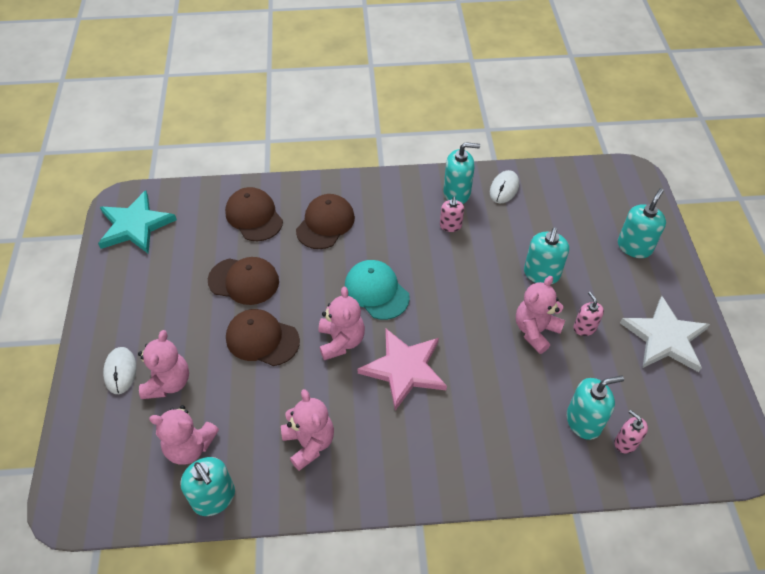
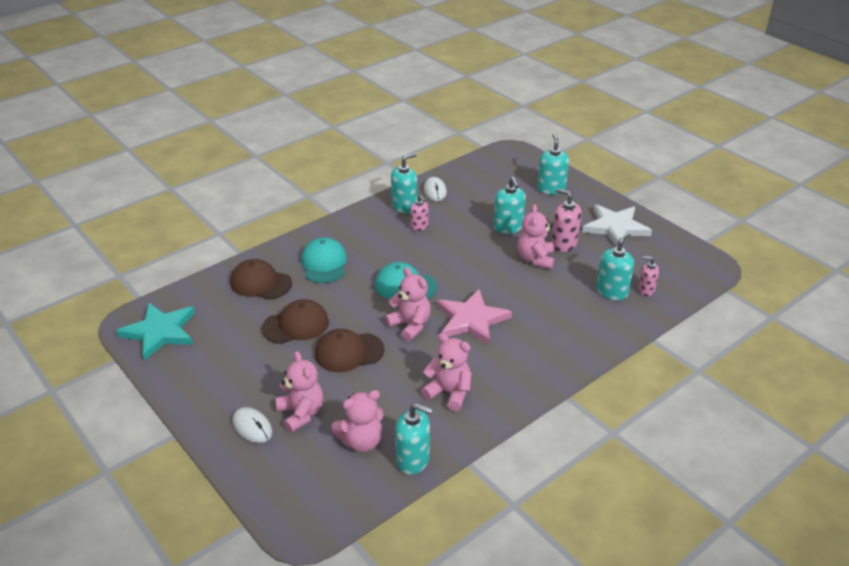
camera: 35 degrees left, 15 degrees down
brown cap [296,194,355,249] -> turquoise cap [301,237,347,283]
pink soap dispenser [573,292,604,336] -> pink soap dispenser [551,189,582,252], size x1.58

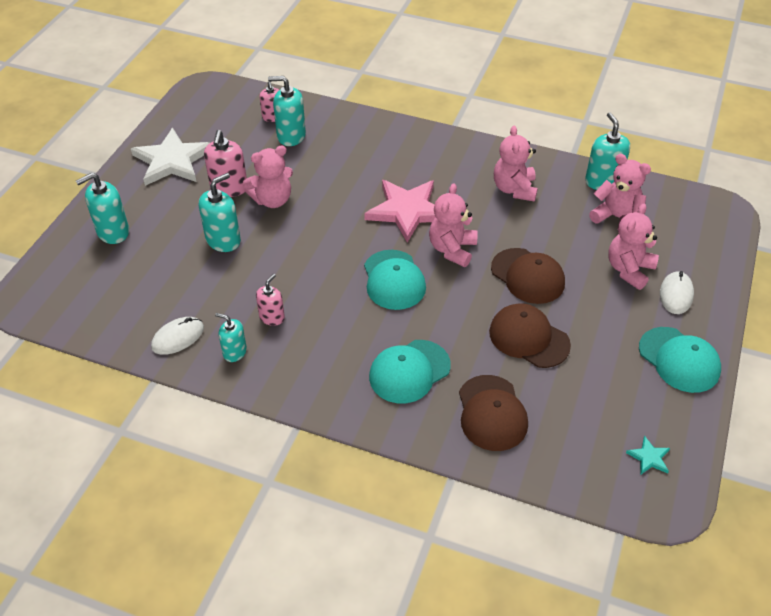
camera: 120 degrees left, 10 degrees up
turquoise star [116,302,195,361] -> turquoise star [626,436,670,475], size x0.41
turquoise soap dispenser [391,153,417,214] -> turquoise soap dispenser [215,313,247,362], size x0.63
none -> turquoise cap [639,327,721,393]

